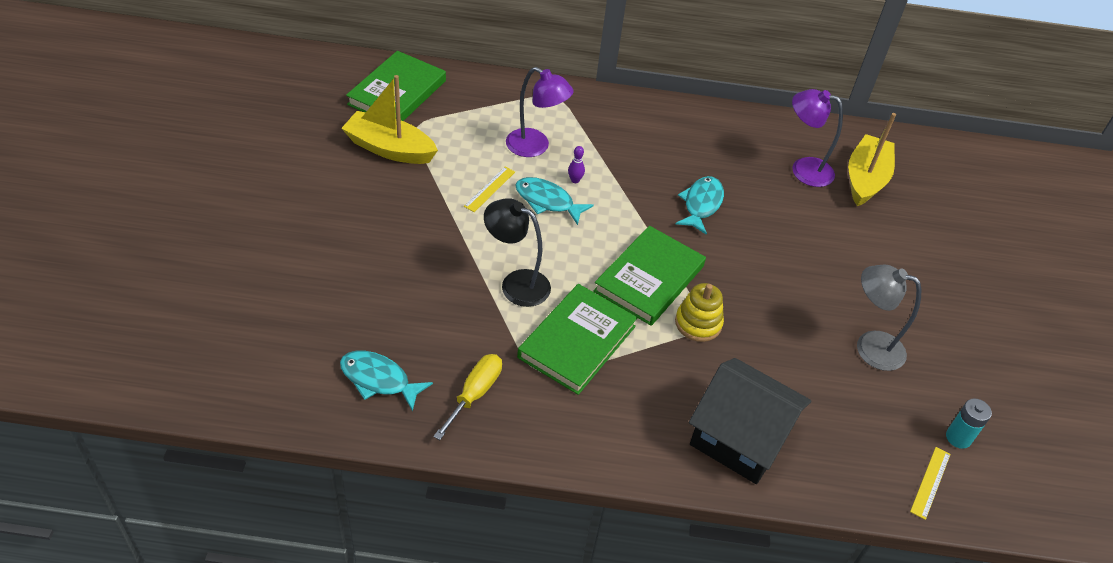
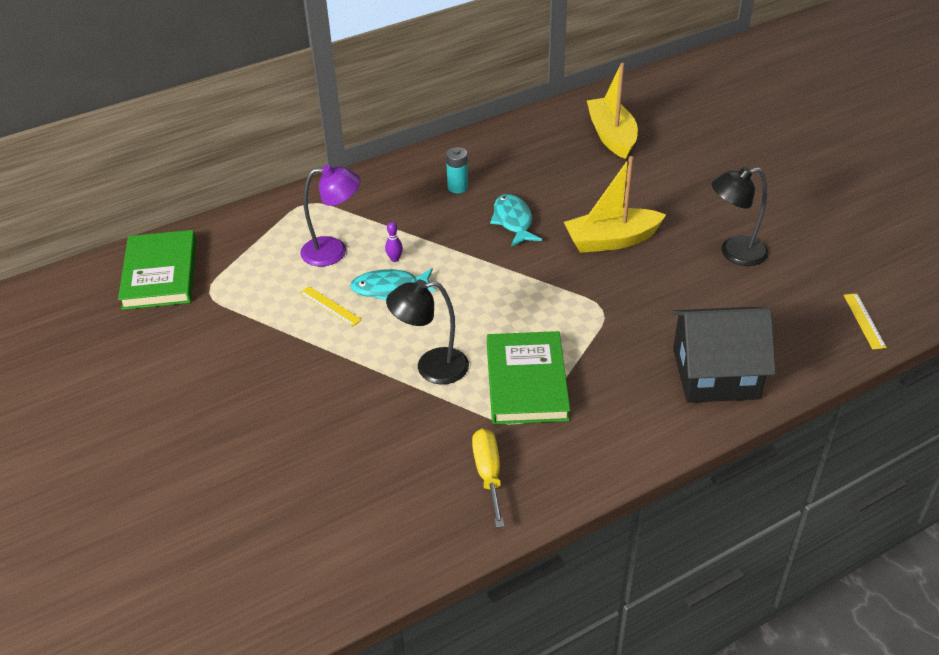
camera: 30 degrees left, 5 degrees down
turquoise fish [340,351,433,412] -> none
yellow boat [341,75,438,164] -> yellow boat moved to [564,156,666,253]
yellow ruler [464,167,515,212] -> yellow ruler turned 45 degrees counterclockwise [299,286,362,327]
green book [593,226,706,326] -> none
yellow stacking toy [675,283,724,342] -> none
purple lamp [792,89,843,187] -> none
grey lamp [857,265,921,371] -> black lamp [712,167,769,266]
turquoise battery [946,399,992,449] -> turquoise battery moved to [446,147,468,193]

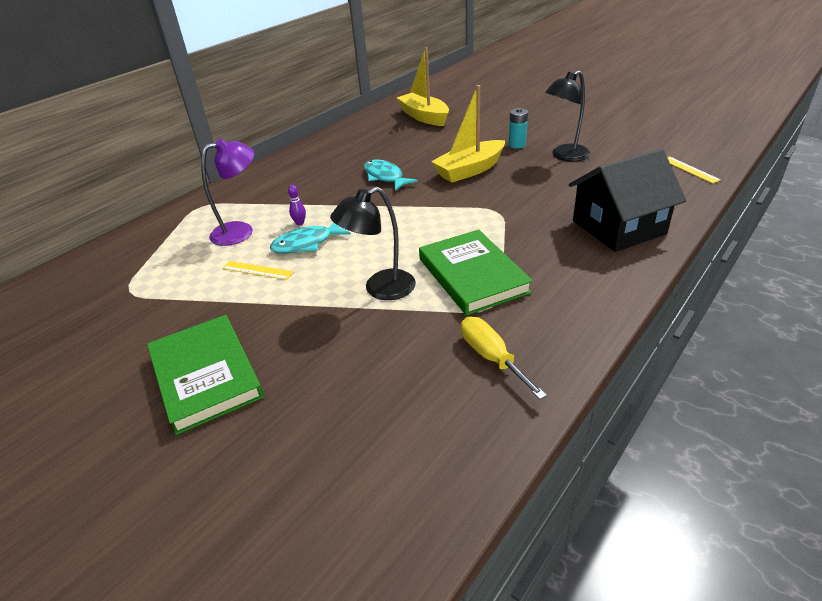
camera: 20 degrees left, 5 degrees down
green book [118,230,196,310] -> green book moved to [147,315,264,435]
turquoise battery [446,147,468,193] -> turquoise battery moved to [509,108,528,149]

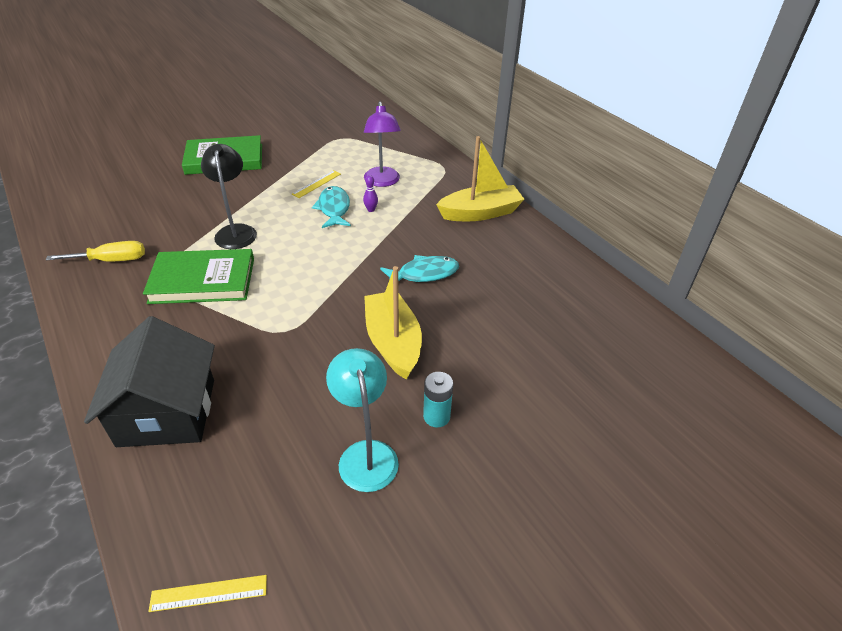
camera: 105 degrees right, 5 degrees up
yellow boat [396,47,449,126] -> yellow boat moved to [436,136,524,221]
black lamp [545,70,590,161] -> turquoise lamp [326,348,399,492]

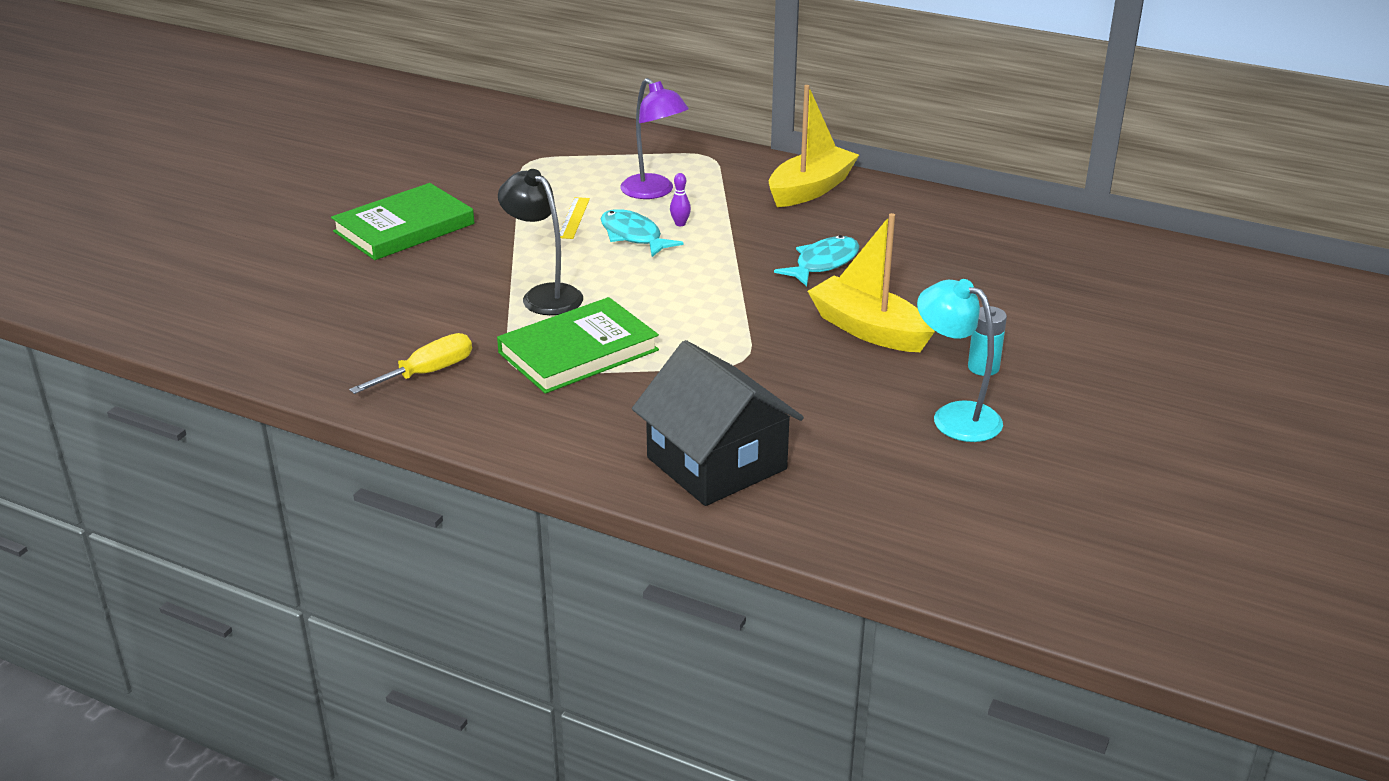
camera: 30 degrees left, 10 degrees down
yellow ruler [148,575,267,612] -> none

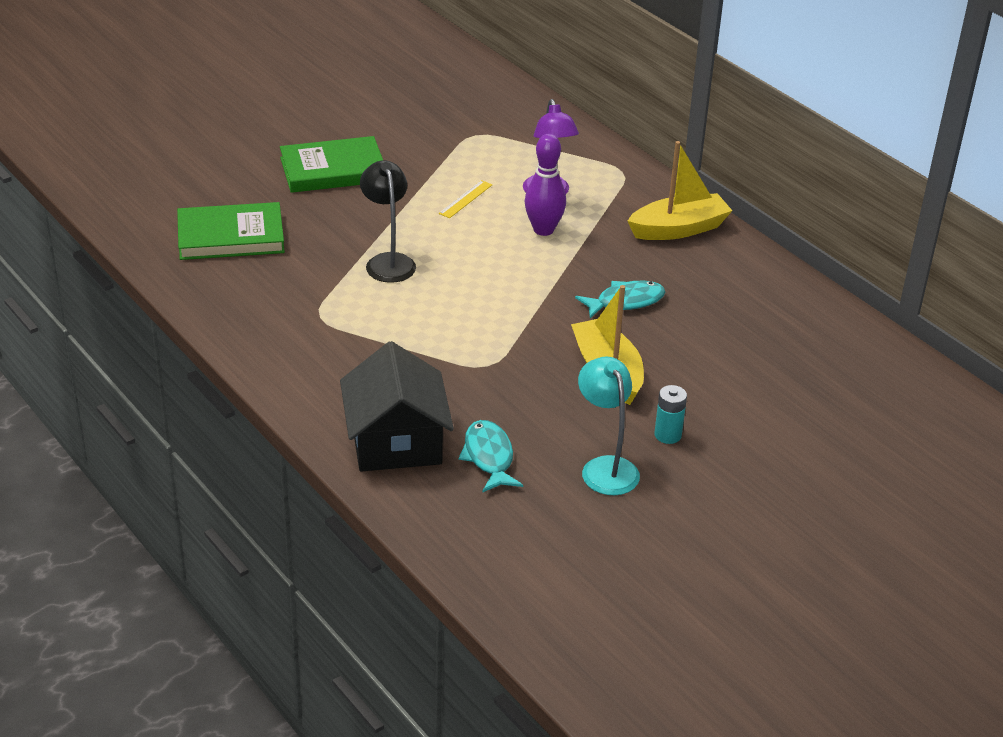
camera: 25 degrees right, 5 degrees up
yellow screwdriver [349,333,472,394] -> none
green book [497,297,659,394] -> green book moved to [177,202,285,260]
turquoise fish [601,209,684,257] -> turquoise fish moved to [459,420,523,492]
purple bowling pin [670,173,691,226] -> purple bowling pin [525,134,566,236], size x2.26

